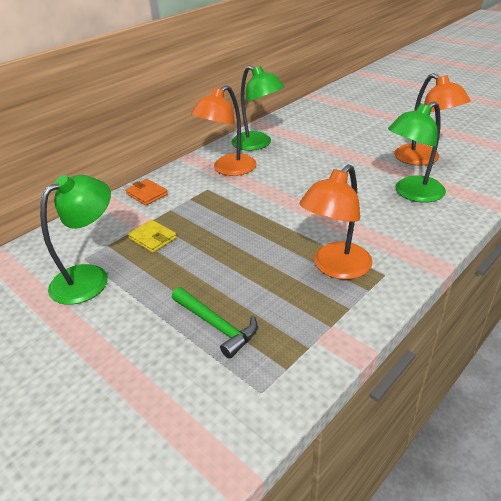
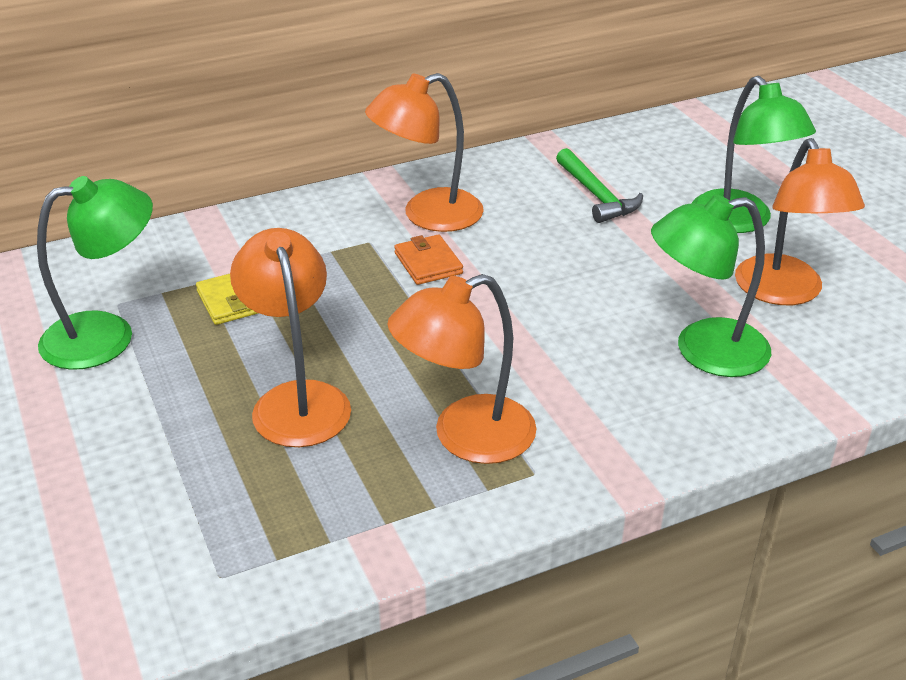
camera: 20 degrees right, 0 degrees up
orange wallet [125,179,168,206] -> orange wallet moved to [394,235,463,285]
green hammer [172,287,258,359] -> green hammer moved to [556,148,643,223]
green lamp [232,65,284,151] -> green lamp moved to [692,76,816,233]
none -> orange lamp [230,228,351,447]

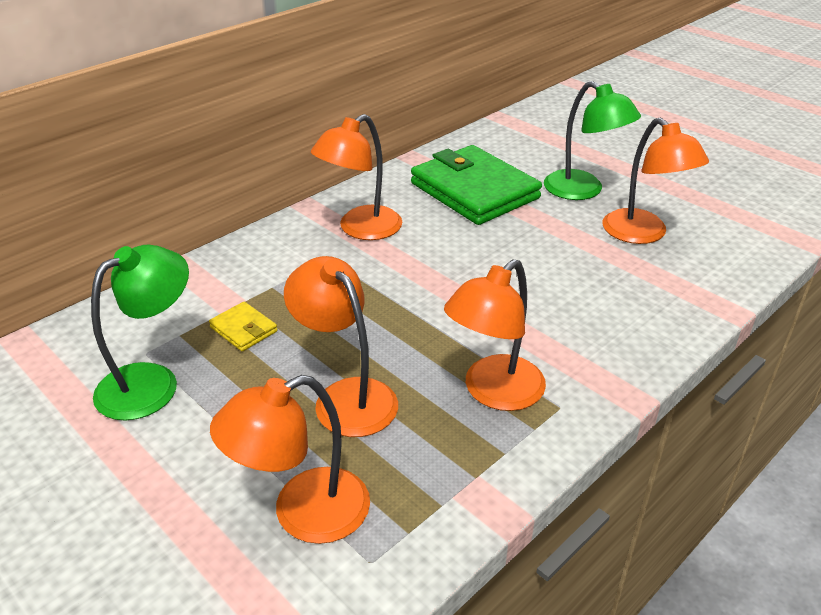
camera: 20 degrees left, 0 degrees up
orange wallet [394,235,463,285] -> none
green hammer [556,148,643,223] -> green wallet [411,145,542,225]
green lamp [651,194,771,377] -> none
none -> orange lamp [210,375,370,544]

